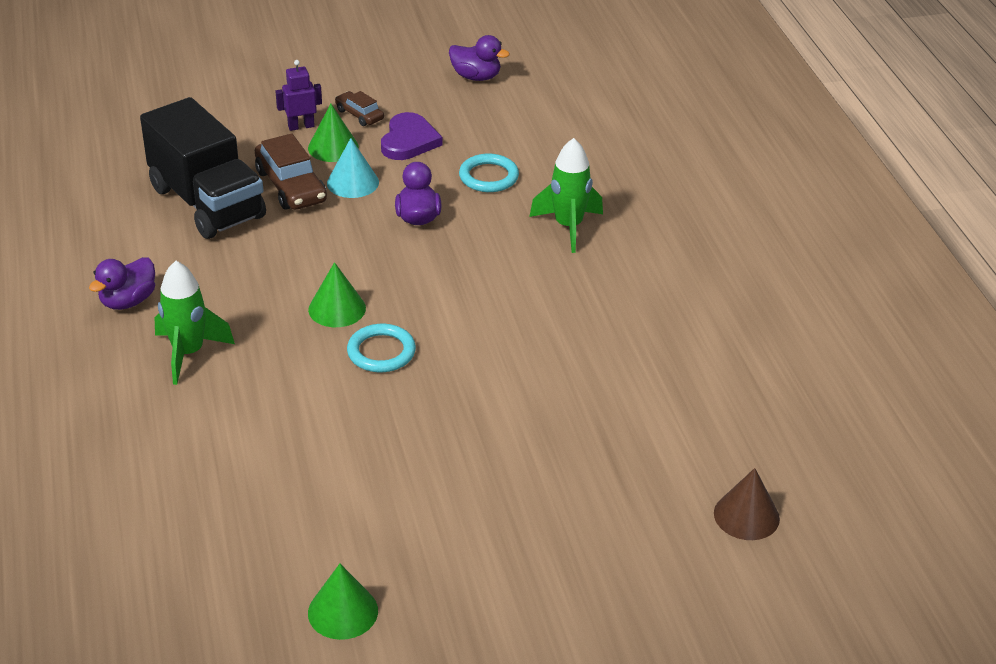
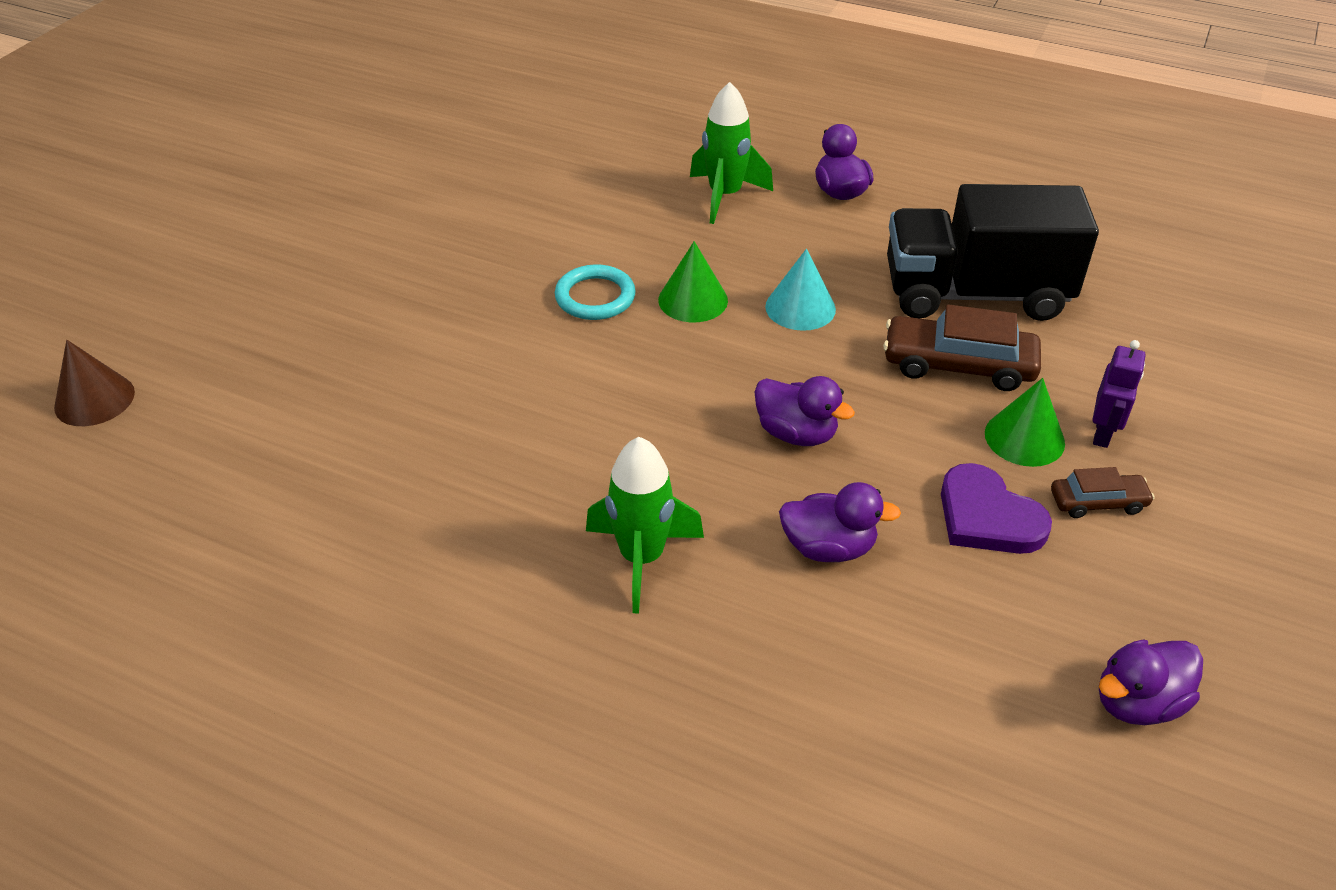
camera: 130 degrees right, 5 degrees up
green cone [308,564,378,640] -> none
turquoise cone [327,138,379,198] -> turquoise cone moved to [765,249,836,331]
turquoise ring [459,154,519,192] -> purple duck [779,482,901,562]

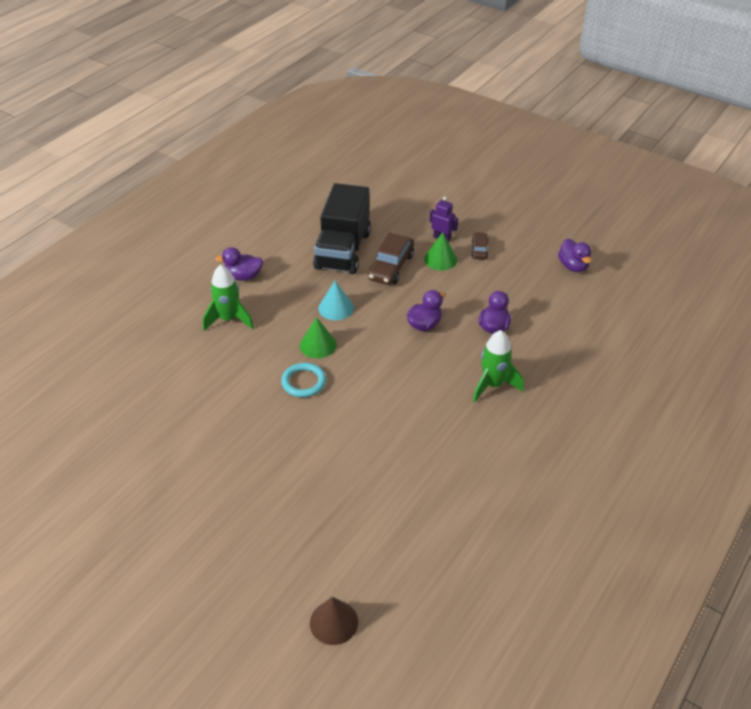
camera: 80 degrees left, 0 degrees up
purple heart [941,463,1052,554] -> none

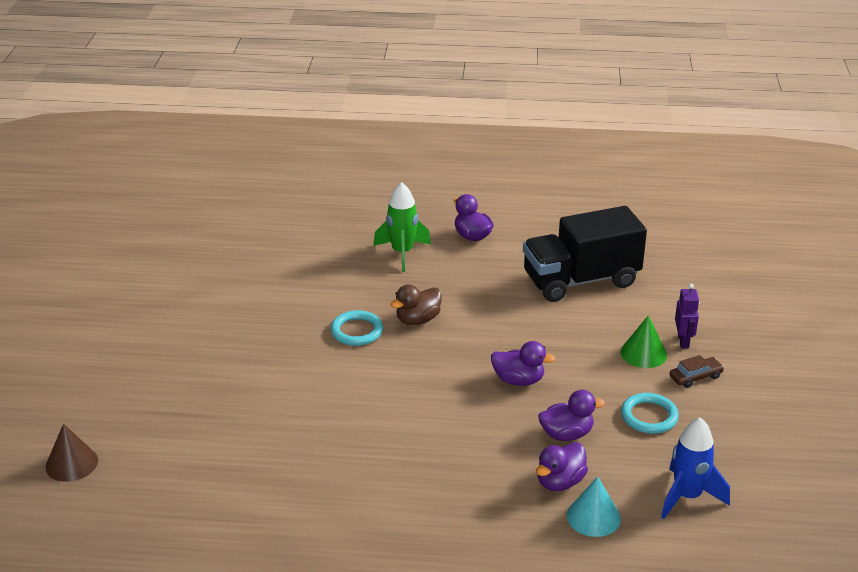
camera: 60 degrees right, 10 degrees down
green cone [300,317,337,358] -> brown duck [390,284,442,325]
turquoise cone [318,281,354,320] -> turquoise cone moved to [567,476,621,537]
brown car [368,232,414,285] -> none
green rocket [473,330,524,402] -> none
purple duck [558,239,592,272] -> purple duck moved to [536,442,588,491]
none -> turquoise ring [621,393,679,434]
none -> blue rocket [661,417,730,519]

